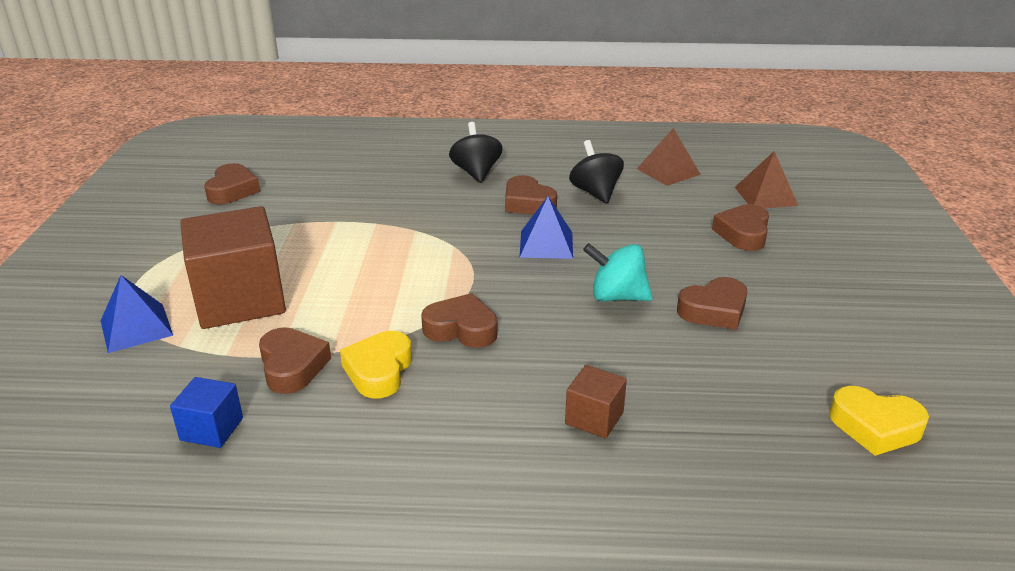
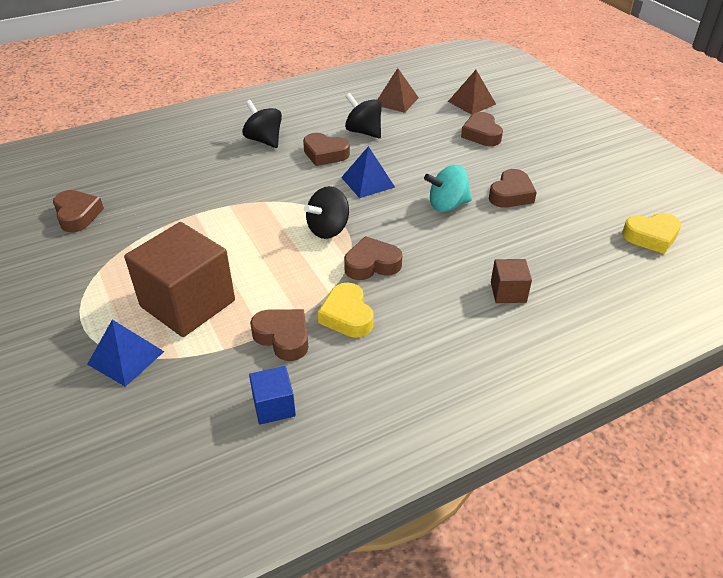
camera: 30 degrees left, 10 degrees up
none -> black spinning top [304,186,349,239]

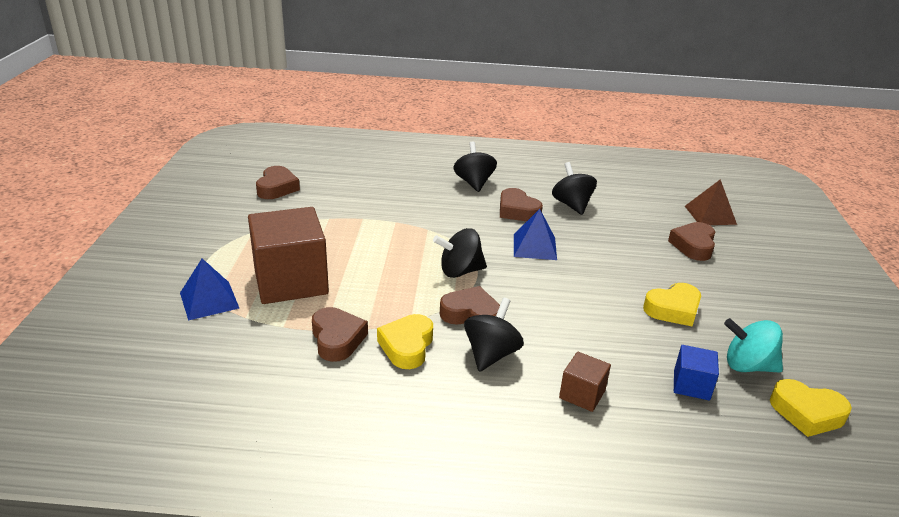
camera: 30 degrees right, 10 degrees down
blue cube [249,366,296,425] -> blue cube moved to [674,345,719,400]
brown pyramid [377,68,419,113] -> none
turquoise spinning top [424,165,472,212] -> turquoise spinning top moved to [724,318,783,373]
brown heart [489,169,537,208] -> yellow heart [643,283,701,327]
none -> black spinning top [464,298,524,372]

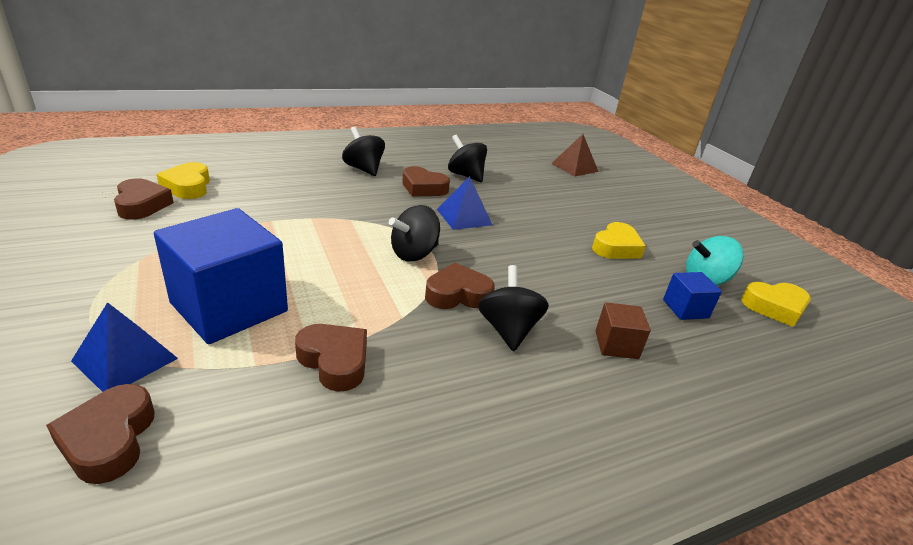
camera: 30 degrees left, 0 degrees up
brown cube [248,207,329,304] -> blue cube [154,208,288,344]
yellow heart [377,314,433,369] -> yellow heart moved to [156,162,210,199]
brown heart [668,222,715,261] -> brown heart moved to [46,384,155,484]

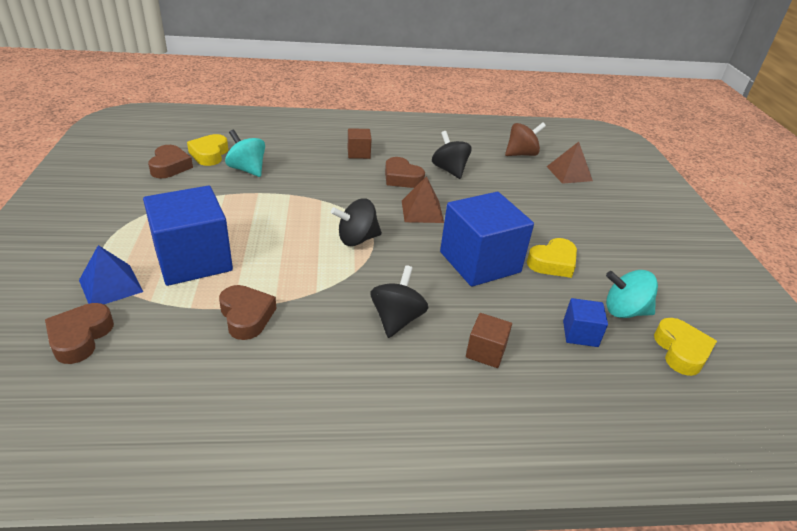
camera: 20 degrees right, 5 degrees up
black spinning top [342,126,385,176] -> brown cube [348,128,372,159]
brown heart [425,263,495,309] -> none
blue pyramid [437,176,492,230] -> brown pyramid [402,176,444,223]
yellow heart [741,282,811,327] -> yellow heart turned 105 degrees counterclockwise [654,318,717,376]
none -> turquoise spinning top [225,129,265,177]
none -> blue cube [440,192,534,287]
none -> brown spinning top [505,122,546,156]

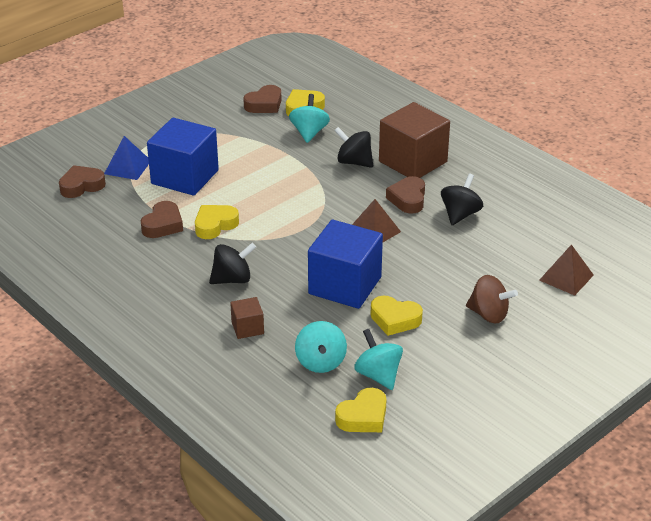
camera: 55 degrees right, 0 degrees up
black spinning top [331,198,382,246] -> black spinning top moved to [334,127,373,168]
brown cube [348,128,372,159] -> brown cube [379,102,450,178], size x2.14
brown spinning top [505,122,546,156] -> brown spinning top moved to [466,275,518,324]
blue cube [563,298,608,347] -> turquoise spinning top [295,321,347,373]
none -> yellow heart [195,205,239,239]

